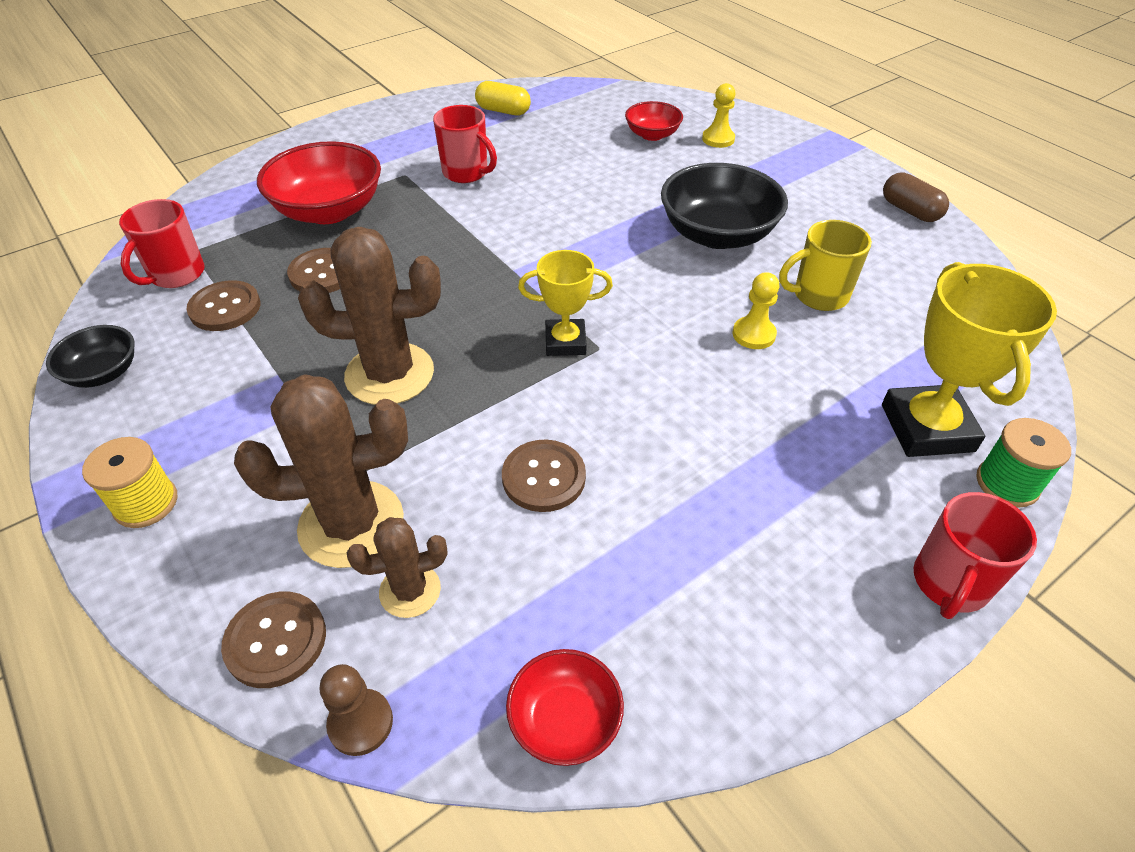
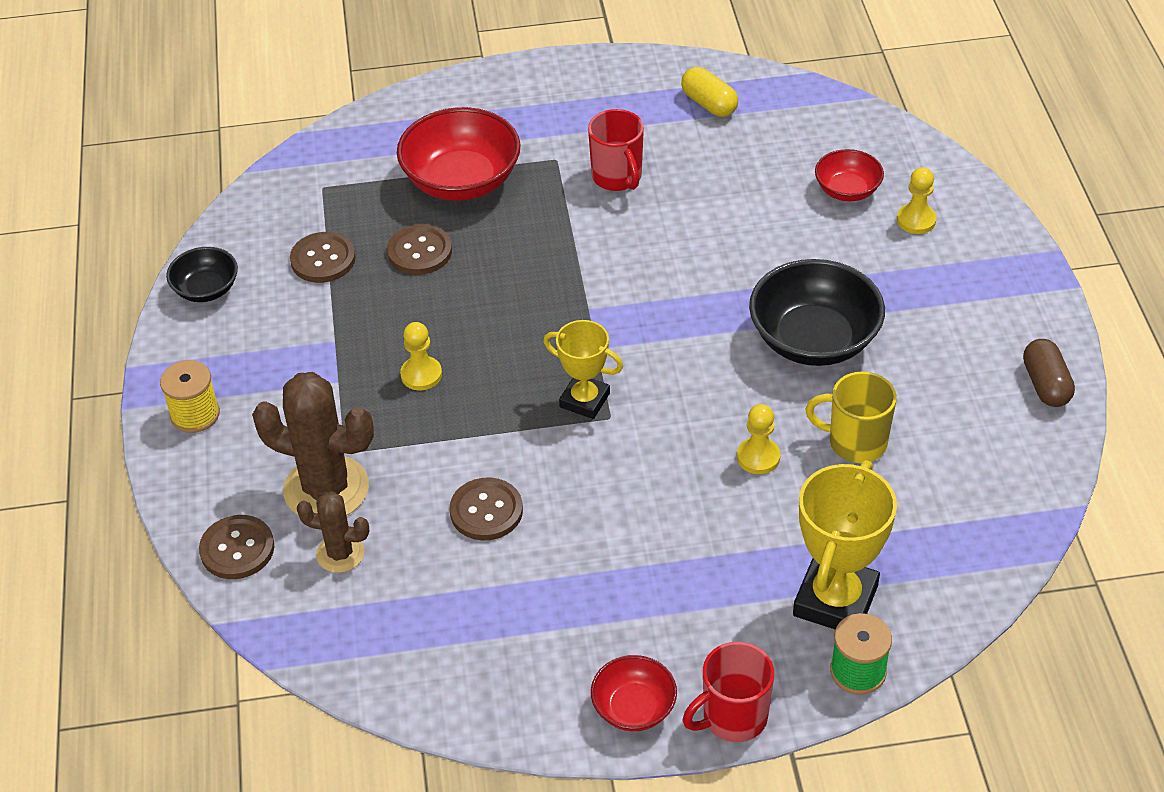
camera: 30 degrees right, 0 degrees up
red mug [119,199,205,288] -> none
brown cactus [298,227,441,405] -> yellow pawn [400,322,442,390]
brown pawn [320,664,393,756] -> none
red bowl [506,649,624,766] -> red bowl moved to [591,655,677,731]

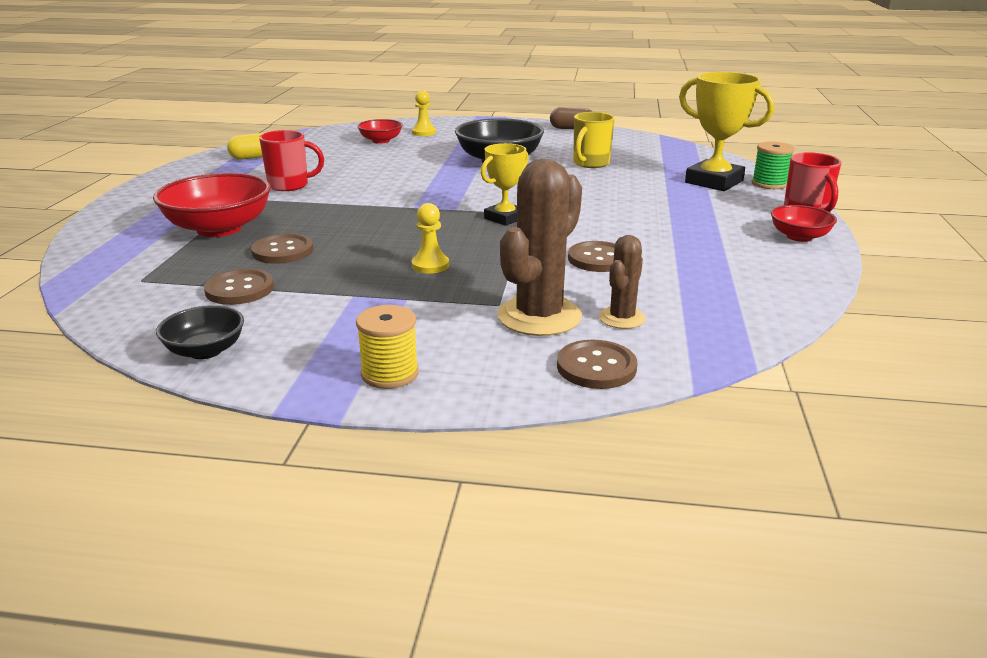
camera: 75 degrees left, 20 degrees down
yellow pawn [737,404,780,474] -> none

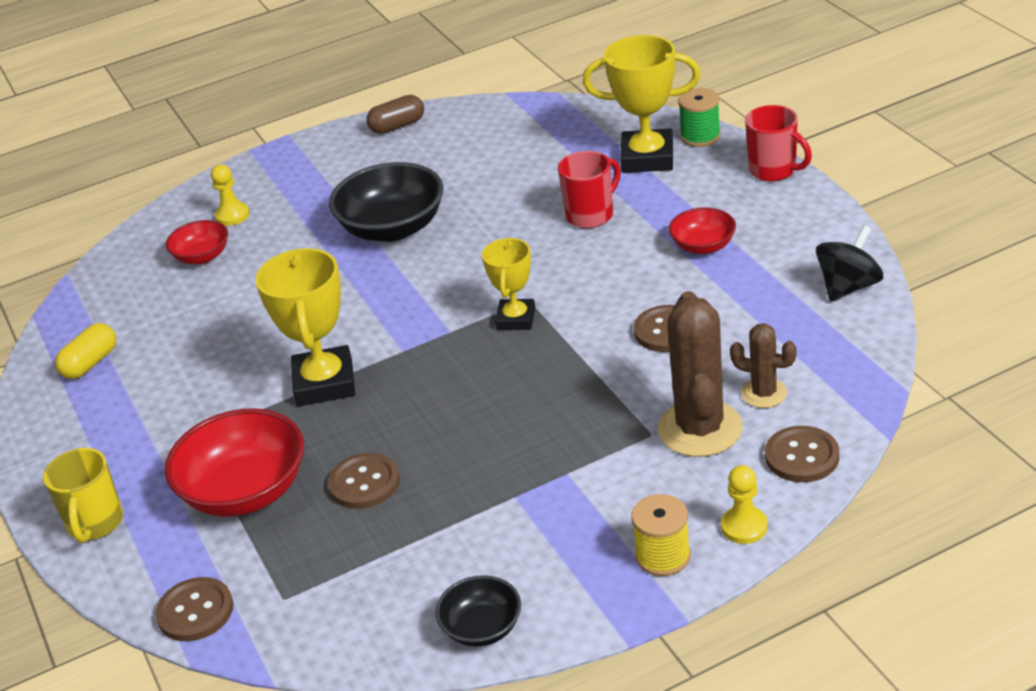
camera: 30 degrees left, 10 degrees up
brown button [204,269,274,305] -> brown button moved to [155,577,233,641]
red mug [259,130,324,191] -> red mug moved to [558,151,621,228]
yellow pawn [412,203,449,274] -> yellow pawn moved to [721,465,768,544]
yellow mug [573,112,615,168] -> yellow mug moved to [43,448,123,543]
brown cactus [599,235,646,329] -> brown cactus turned 60 degrees counterclockwise [730,323,797,408]
red bowl [771,205,837,242] -> red bowl moved to [669,208,736,254]
none -> yellow trophy [255,248,355,406]
none -> black spinning top [816,225,883,302]

